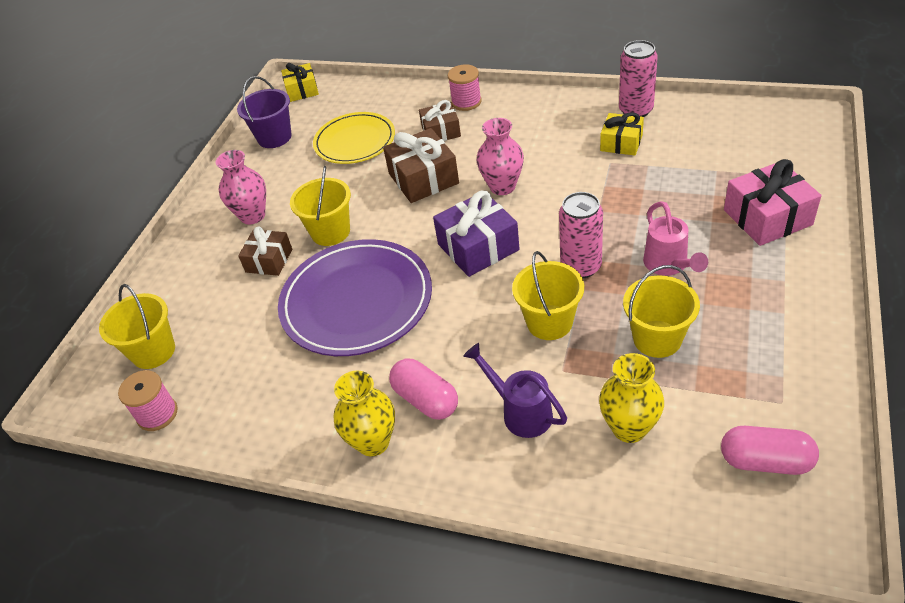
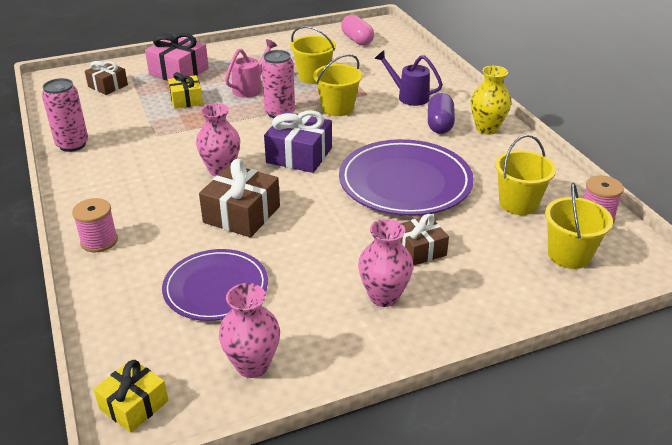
camera: 135 degrees left, 10 degrees down
purple bucket [237,76,292,148] -> pink vase [219,283,280,378]
yellow bucket [290,166,351,246] -> yellow bucket moved to [495,134,556,215]
yellow plate [313,112,395,164] -> purple plate [162,249,268,321]
pink capsule [389,359,458,420] -> purple capsule [428,93,455,134]
brown gift [419,100,461,141] -> brown gift moved to [85,61,128,95]
purple watering can [463,343,567,438] -> purple watering can turned 120 degrees clockwise [374,50,443,106]
yellow vase [599,353,664,443] -> none
yellow gift [600,112,644,155] -> yellow gift moved to [168,72,203,109]

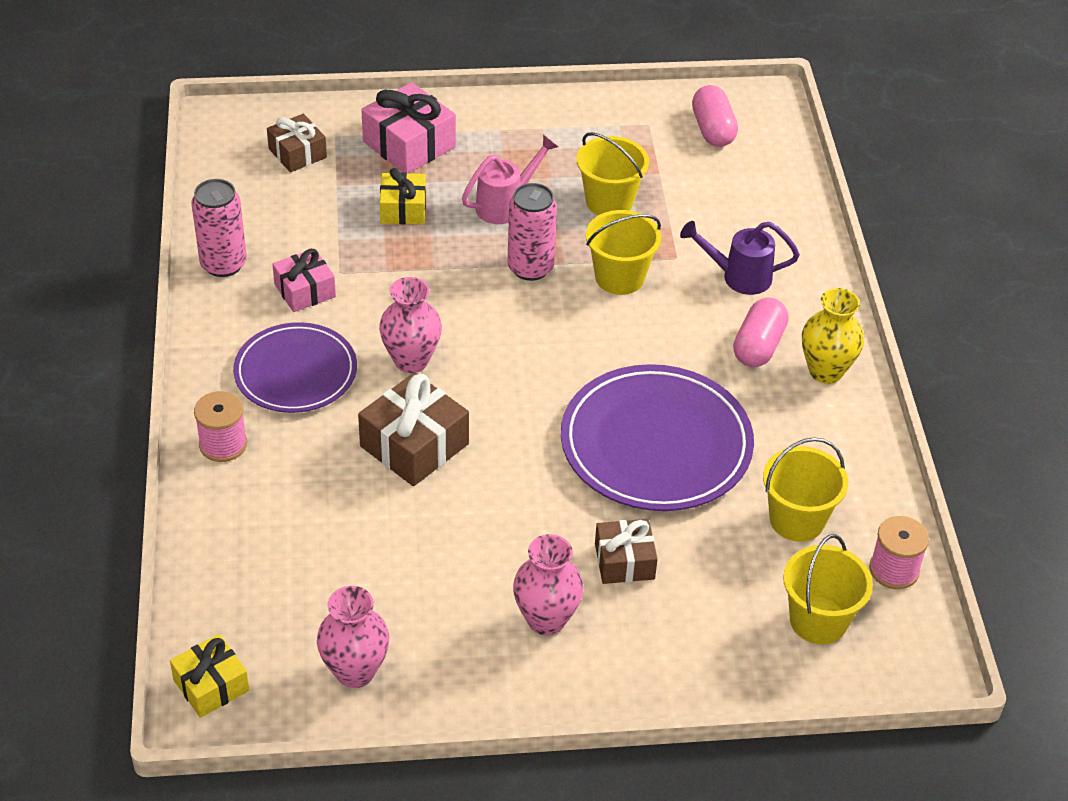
camera: 15 degrees right, 10 degrees up
purple plate [162,249,268,321] -> purple plate moved to [233,322,357,413]
purple gift [264,110,332,173] -> none
purple watering can [374,50,443,106] -> purple watering can turned 45 degrees counterclockwise [680,221,800,295]
purple capsule [428,93,455,134] -> pink capsule [733,298,789,367]
none -> pink gift [272,249,336,312]

